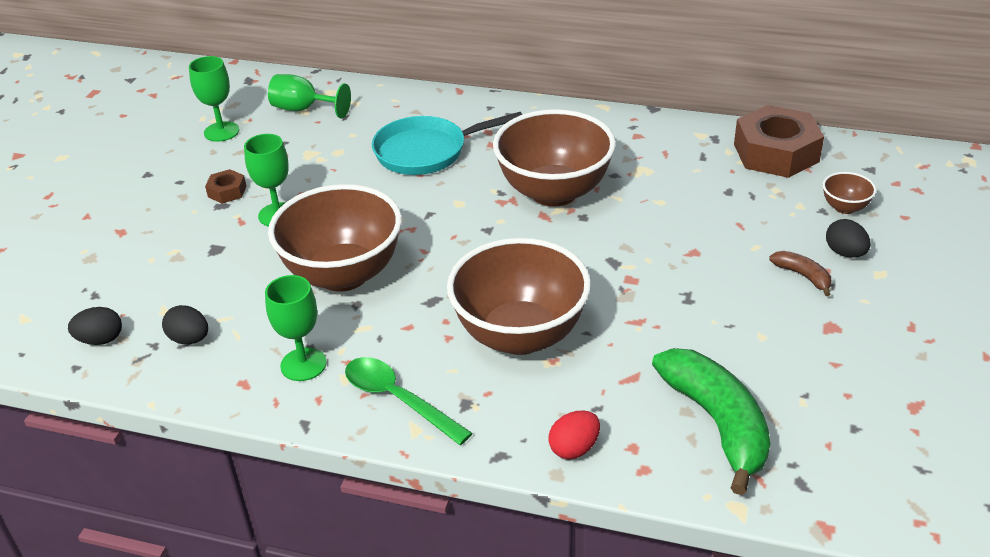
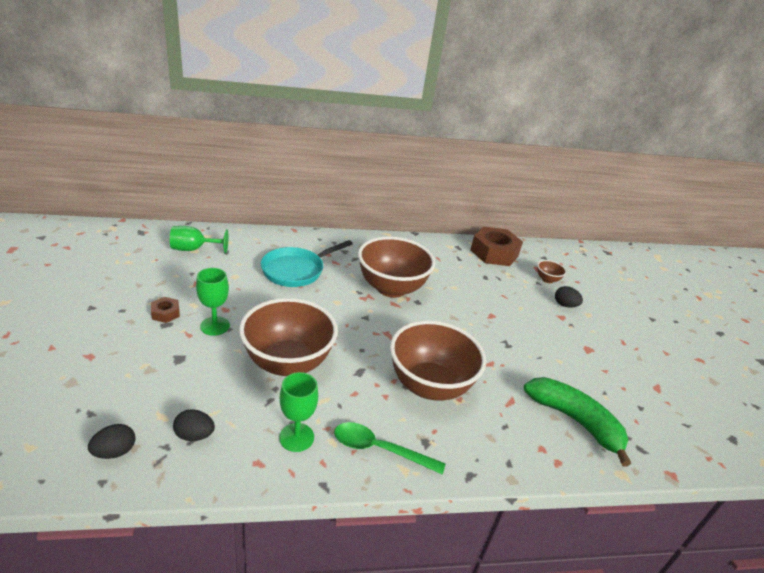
camera: 30 degrees left, 5 degrees down
green goblet [189,56,239,142] -> none
red egg [548,410,600,459] -> none
brown banana [769,251,832,296] -> none

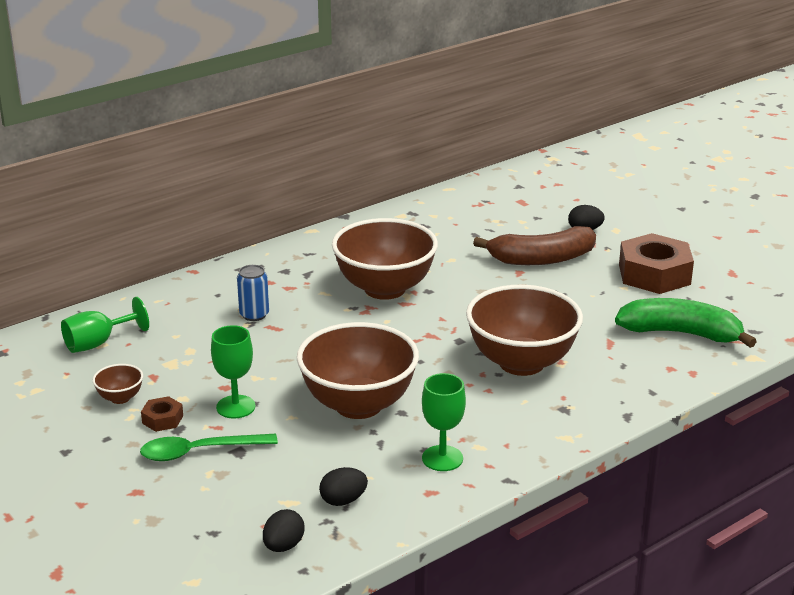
camera: 25 degrees left, 5 degrees down
turquoise pan [261,240,353,287] -> blue can [237,265,269,321]
green spoon [334,422,445,475] -> green spoon moved to [140,434,278,461]
brown nut [470,227,523,266] -> brown nut moved to [619,233,694,294]
brown bowl [537,260,567,283] -> brown bowl moved to [93,364,143,404]
none -> brown banana [473,226,596,265]

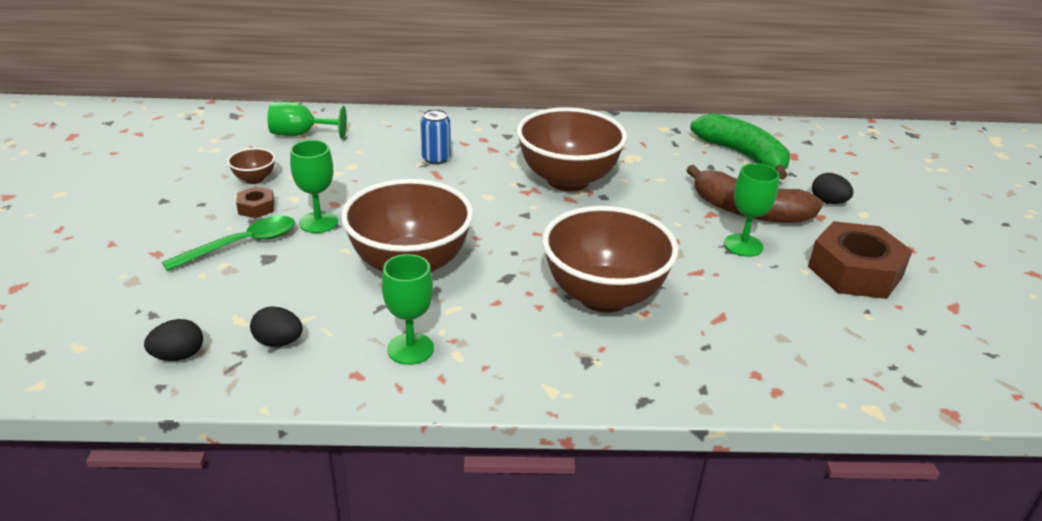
camera: 35 degrees right, 5 degrees up
green spoon [140,434,278,461] -> green spoon turned 120 degrees clockwise [162,216,295,271]
green banana [615,298,757,348] -> green banana moved to [690,113,790,179]
none -> green goblet [724,163,780,257]

